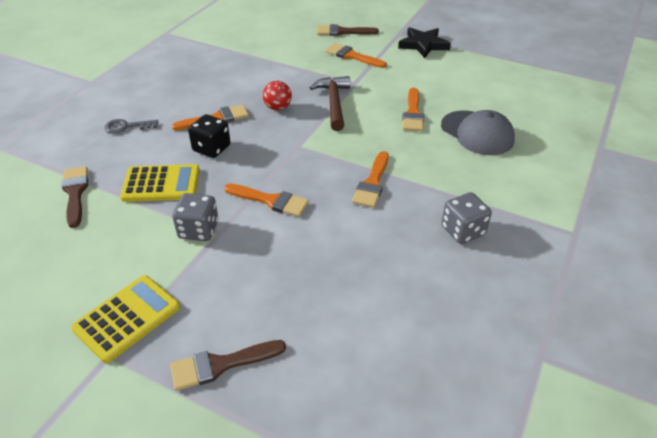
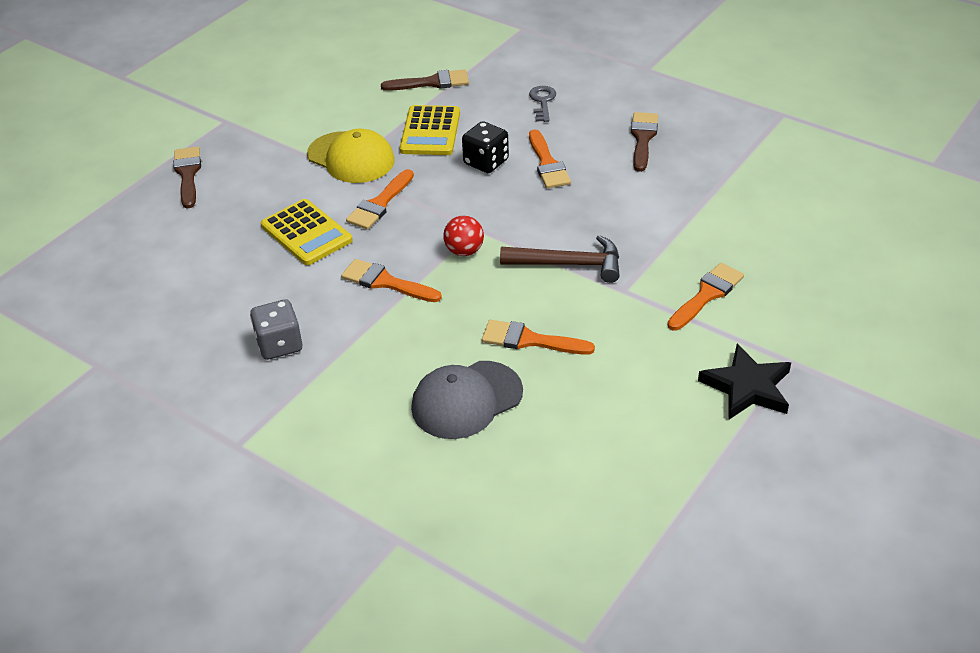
camera: 100 degrees right, 0 degrees up
yellow calculator [71,275,180,363] -> yellow calculator moved to [261,199,353,265]
grey dice [172,193,218,241] -> yellow cap [307,129,395,183]
red ball [263,81,292,110] -> red ball moved to [443,216,484,256]
brown brush [317,24,379,36] -> brown brush moved to [631,112,658,172]

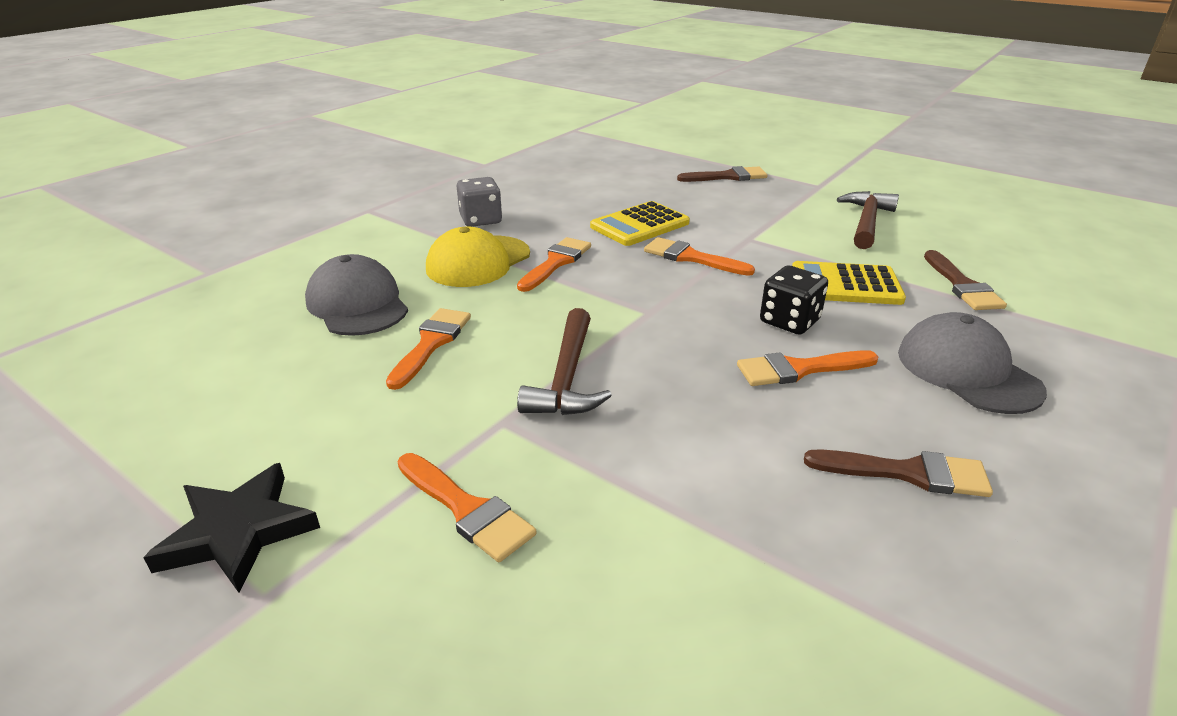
camera: 90 degrees right, 10 degrees down
yellow cap [307,129,395,183] -> yellow cap moved to [426,227,530,287]
red ball [443,216,484,256] -> none
grey key [529,86,556,122] -> grey cap [898,312,1047,414]
none -> brown hammer [837,191,899,249]

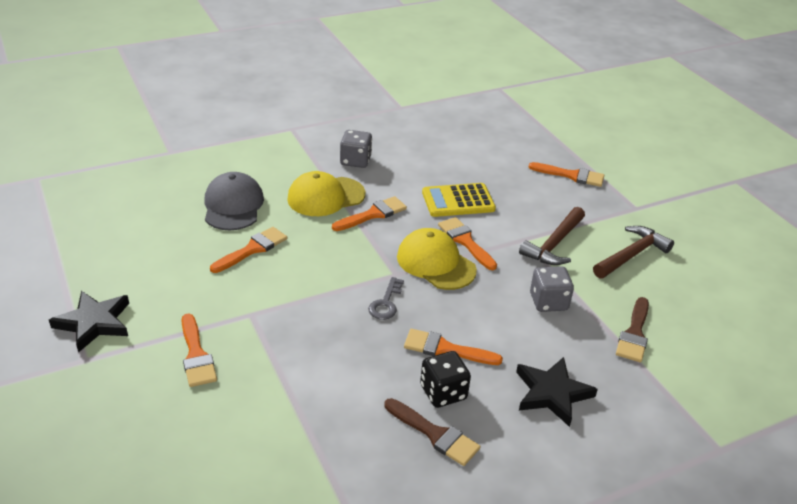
camera: 25 degrees right, 5 degrees up
brown hammer [517,308,612,415] -> brown hammer moved to [519,207,585,265]
brown brush [677,166,768,182] -> orange brush [529,162,605,187]
black dice [760,266,828,335] -> black dice moved to [420,351,471,408]
yellow calculator [792,261,906,305] -> grey dice [530,266,574,312]
grey cap [898,312,1047,414] -> black star [516,357,598,427]
none -> grey key [368,277,404,320]
none -> yellow cap [397,228,477,290]

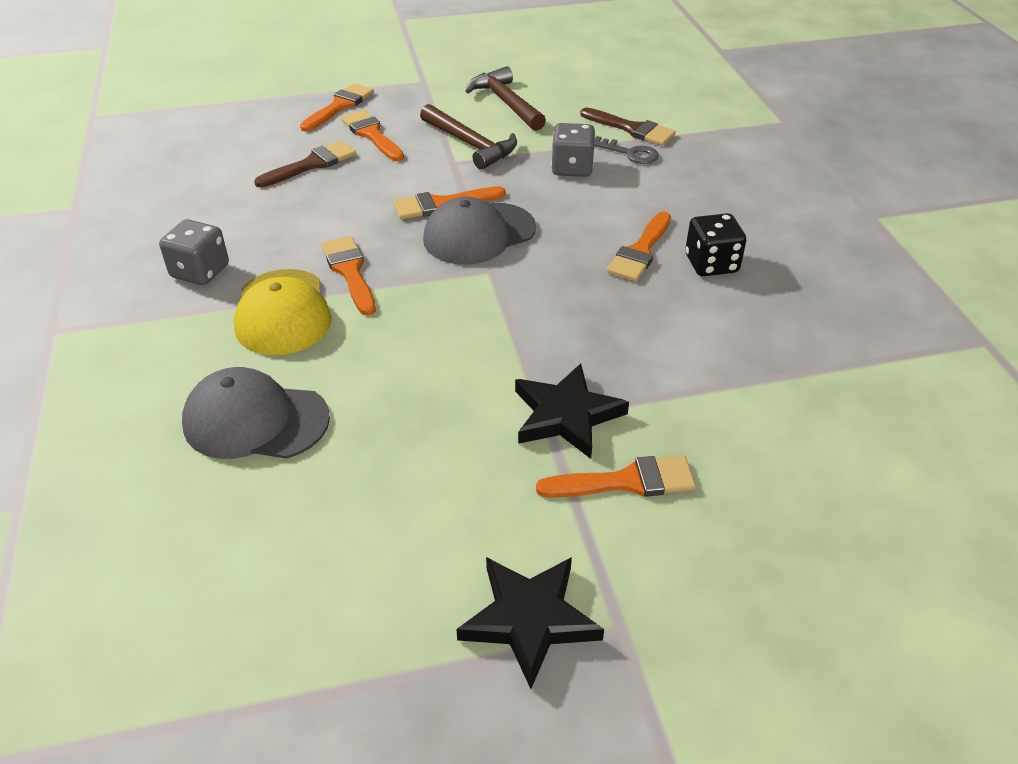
camera: 75 degrees left, 5 degrees up
orange brush [210,227,287,273] -> orange brush moved to [341,110,404,161]
grey key [368,277,404,320] -> grey key moved to [594,136,659,164]
brown brush [385,398,480,466] -> brown brush moved to [254,141,356,188]
yellow cap [397,228,477,290] -> grey cap [423,197,536,265]
yellow calculator [422,183,496,217] -> none
black star [516,357,598,427] -> black star moved to [515,363,629,459]

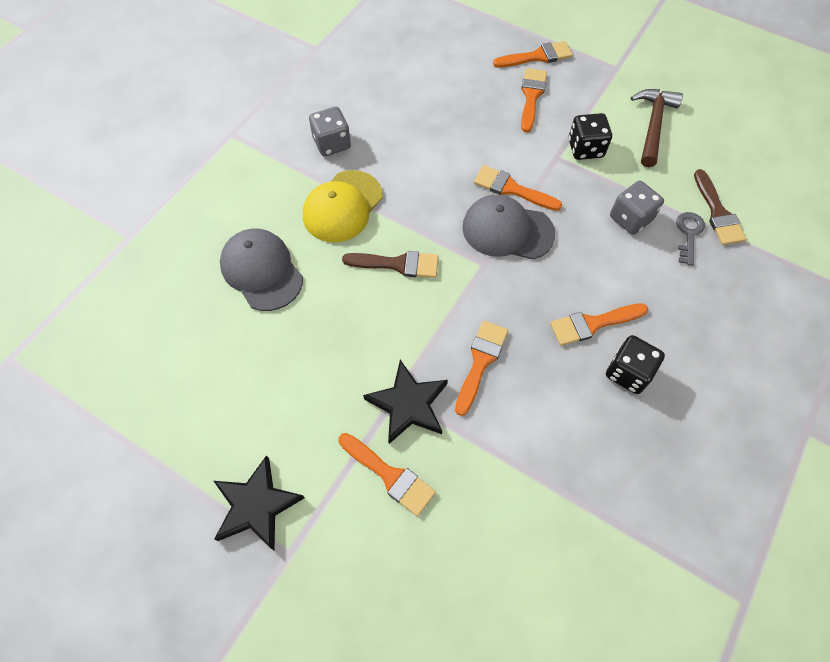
camera: 45 degrees right, 20 degrees up
brown brush [254,141,356,188] -> brown brush moved to [342,251,439,278]
orange brush [321,236,376,316] -> orange brush moved to [455,321,508,416]
brown hammer [420,104,517,170] -> black dice [569,113,612,160]
grey key [594,136,659,164] -> grey key turned 150 degrees counterclockwise [676,212,705,266]

